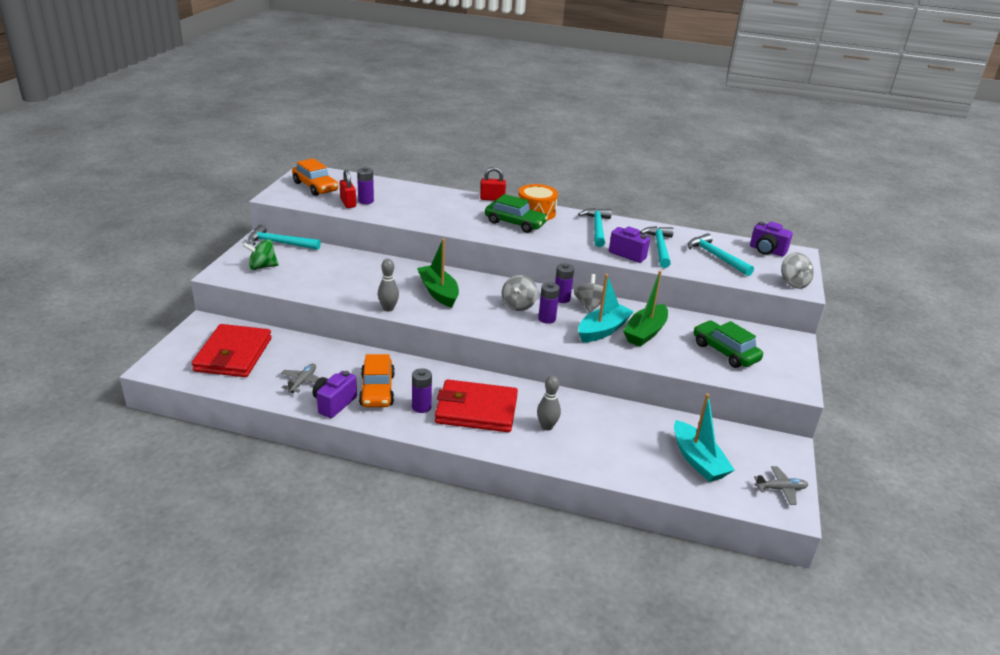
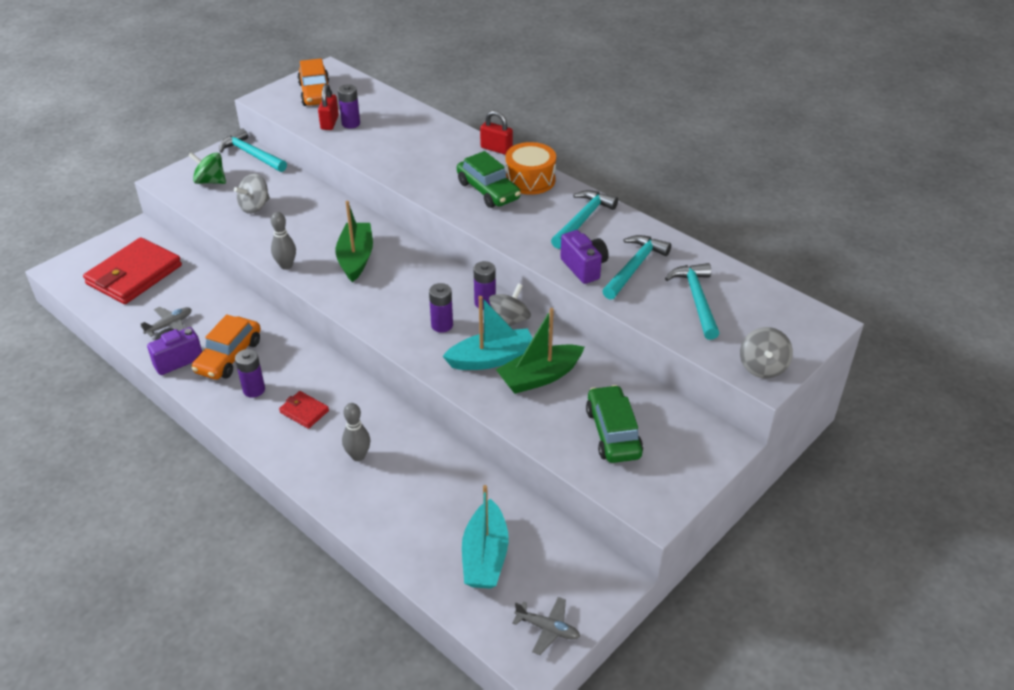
camera: 30 degrees right, 10 degrees up
red wallet [435,379,518,432] -> red wallet [279,391,329,429], size x0.46
grey spinning top [502,275,538,311] -> grey spinning top moved to [234,174,270,214]
purple camera [750,222,793,256] -> none

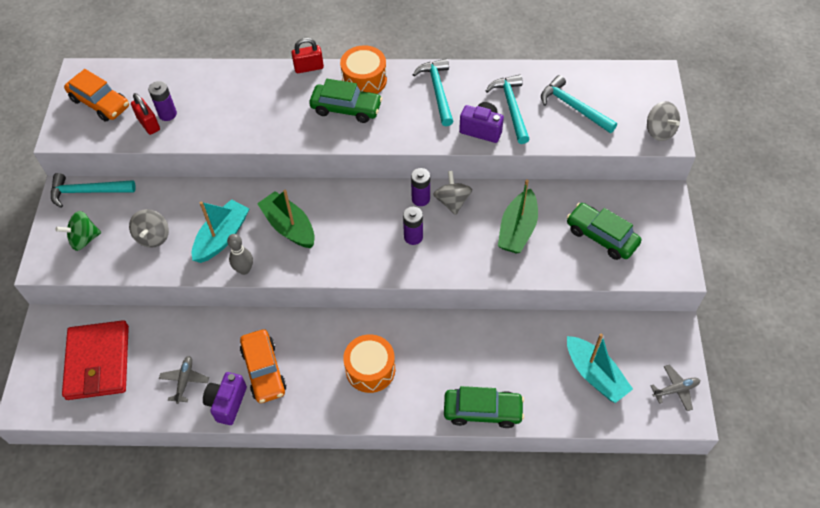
camera: 40 degrees left, 15 degrees up
purple battery [235,349,265,398] -> none
red wallet [279,391,329,429] -> orange drum [343,334,395,393]
grey bowling pin [342,403,370,461] -> none
turquoise boat [443,296,533,370] -> turquoise boat moved to [192,199,249,263]
none -> green car [444,386,524,428]

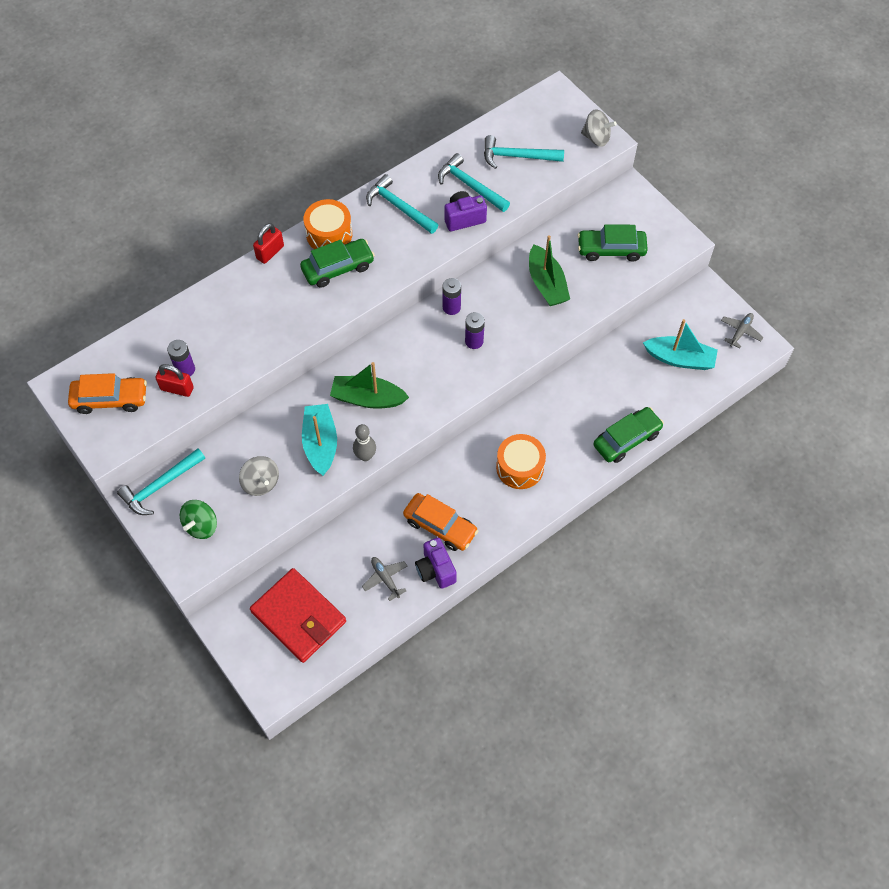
camera: 40 degrees left, 5 degrees up
grey spinning top [433,171,472,215] -> none

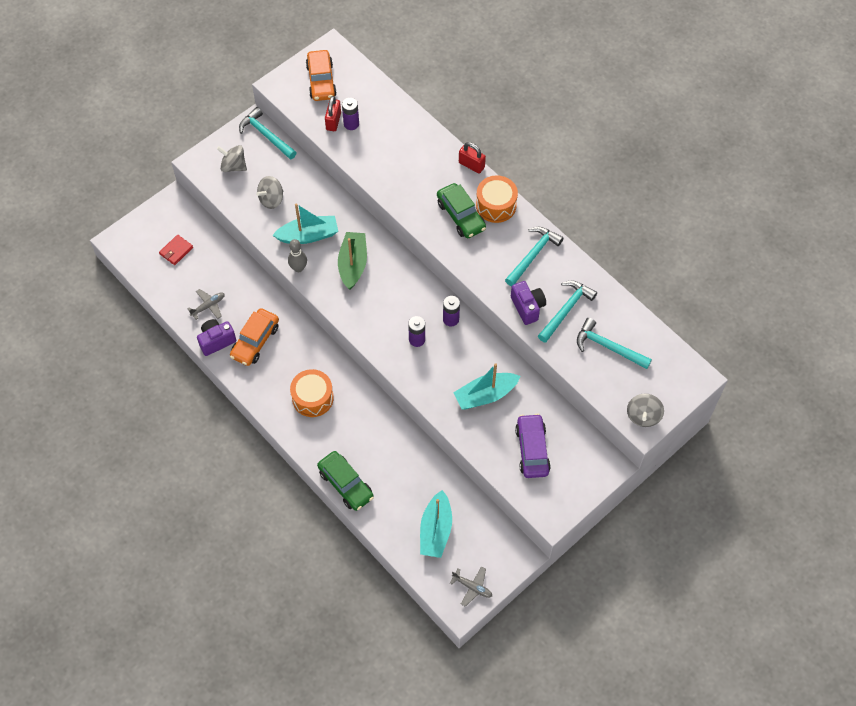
camera: 85 degrees right, 0 degrees up
green spinning top [180,500,217,539] -> grey spinning top [217,145,247,172]
red wallet [250,568,346,663] -> red wallet [159,235,193,265], size x0.46
turquoise hammer [484,135,564,169] -> turquoise hammer turned 60 degrees counterclockwise [577,318,652,369]
green boat [529,235,570,306] -> turquoise boat [453,363,520,409]
green car [577,224,648,262] -> purple car [515,414,551,478]

